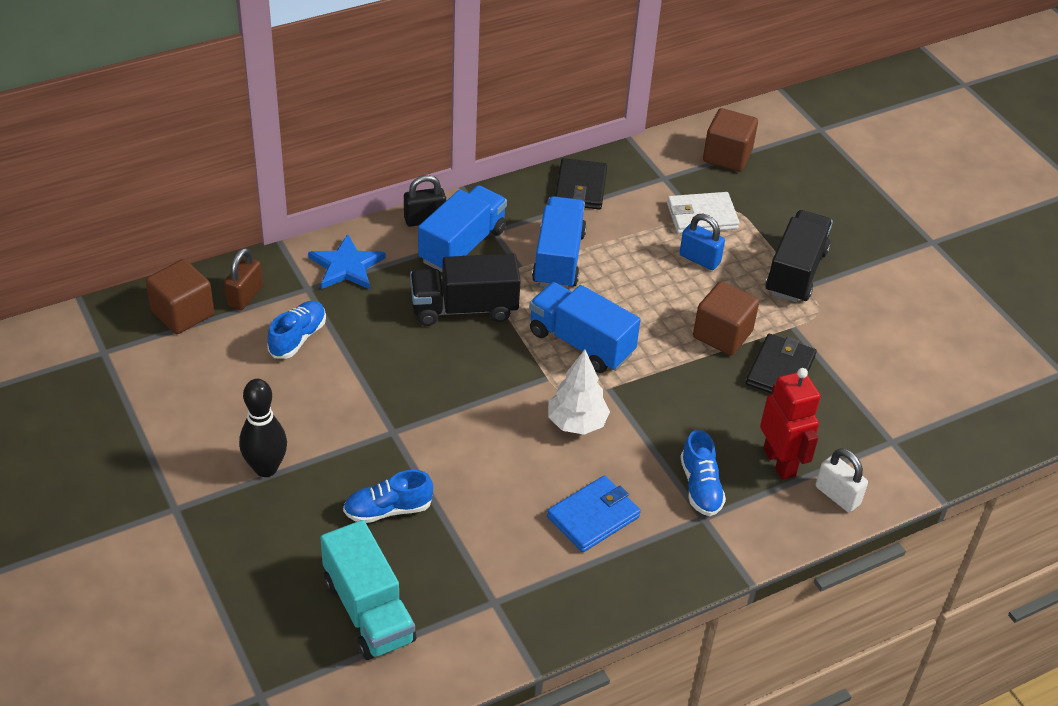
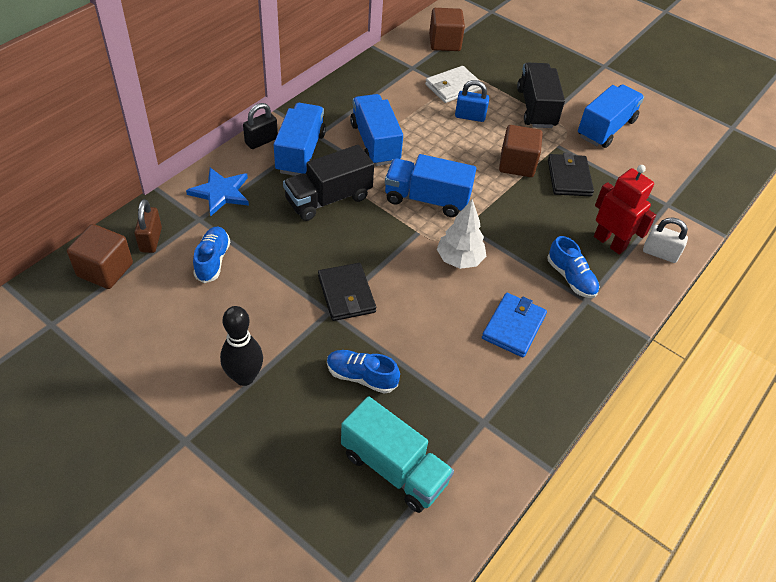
camera: 25 degrees left, 5 degrees up
blue shoe [343,470,433,523] -> blue shoe turned 60 degrees clockwise [327,350,400,394]
black wallet [555,158,607,210] -> black wallet moved to [318,263,376,321]
none -> blue truck [578,84,644,148]

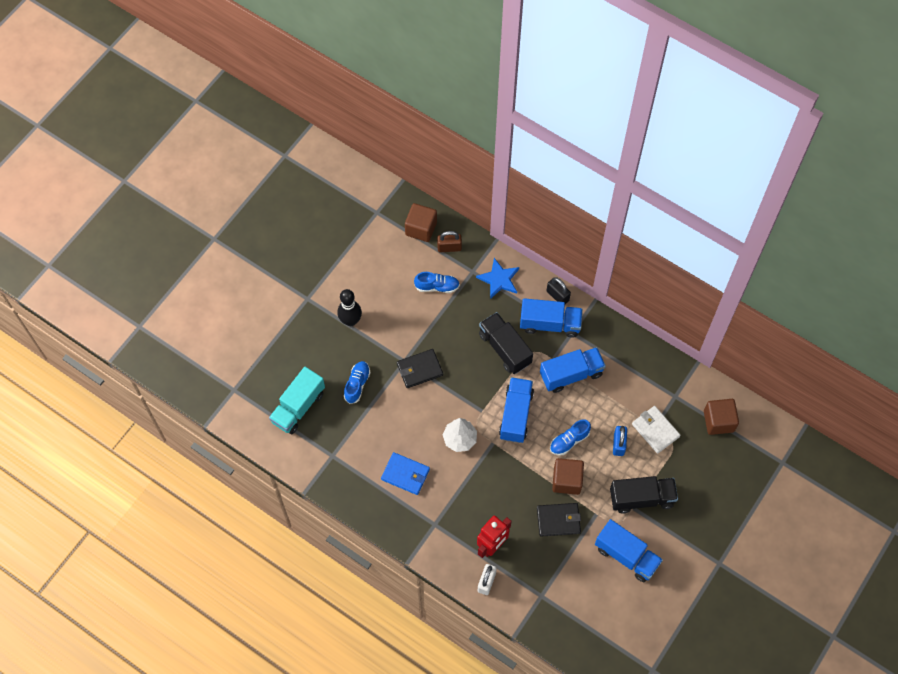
camera: 90 degrees right, 15 degrees up
blue shoe [547,236,599,298] -> blue shoe moved to [550,419,591,456]

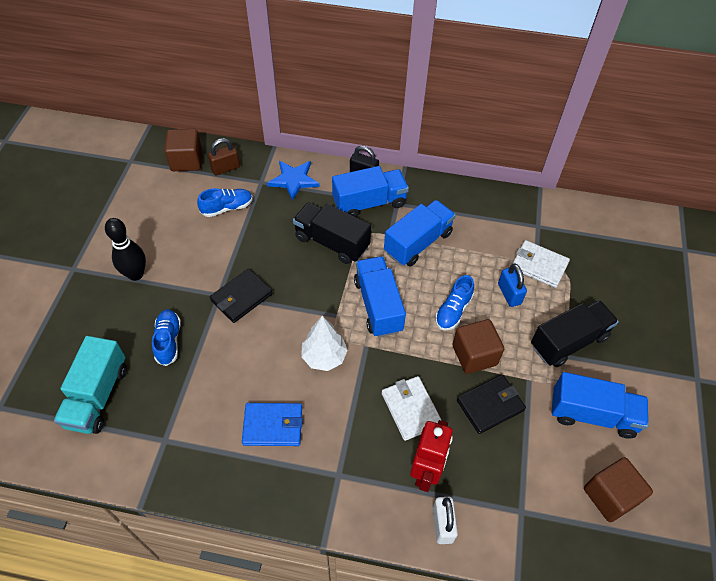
camera: 25 degrees left, 10 degrees down
brown cube [704,399,739,435] -> brown cube moved to [584,457,653,522]
none -> white wallet [382,376,442,441]

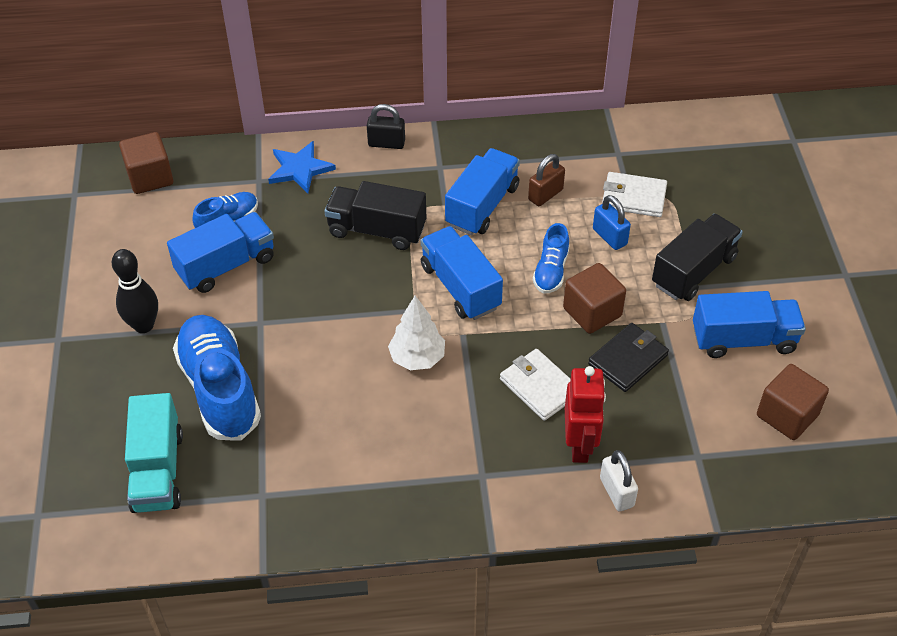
camera: 15 degrees left, 5 degrees down
blue shoe [152,309,181,366] -> blue shoe [173,315,261,441], size x1.94
brown padlock [208,138,240,175] -> brown padlock moved to [528,154,565,206]
black wallet [210,269,273,323] -> none
blue wallet [242,403,303,446] -> none
blue truck [332,166,409,217] -> blue truck moved to [167,212,274,293]

